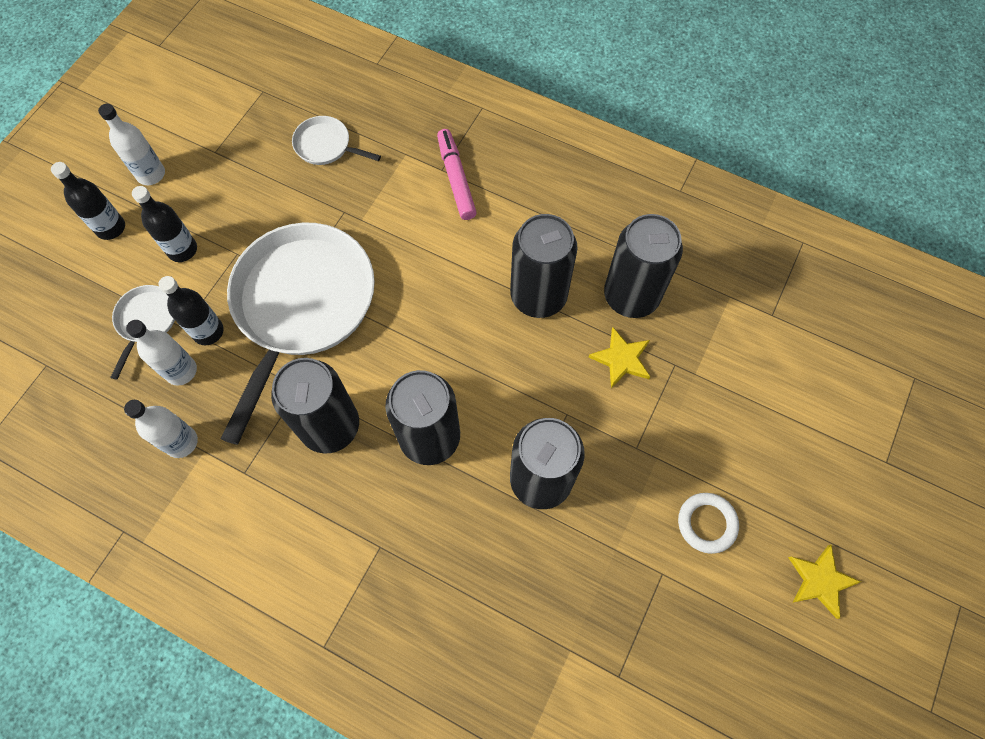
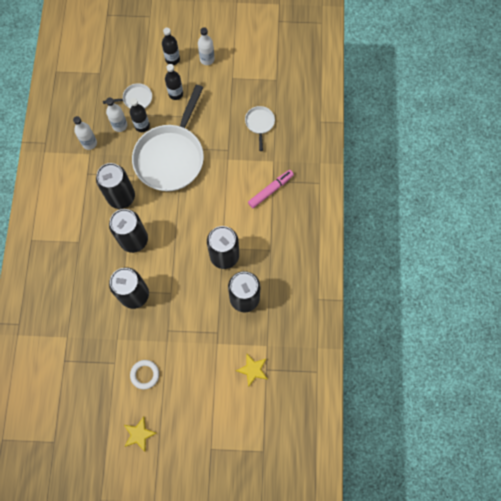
camera: 65 degrees right, 5 degrees up
white pan [221,223,375,445] -> white pan turned 120 degrees clockwise [132,85,204,191]
yellow star [589,328,650,388] -> yellow star moved to [236,354,268,387]

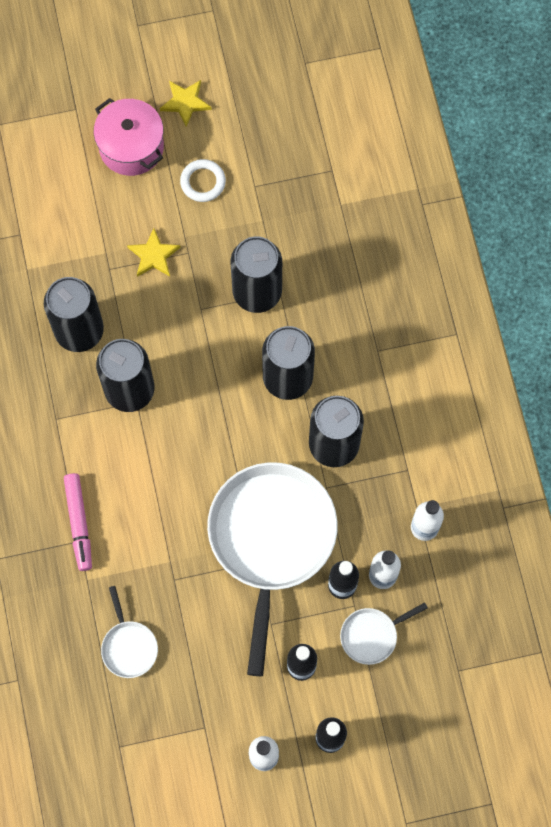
camera: 165 degrees right, 0 degrees up
yellow star [236,354,268,387] -> yellow star moved to [127,228,180,277]
pink marker [248,170,294,208] -> pink marker turned 45 degrees counterclockwise [64,473,92,571]
none -> pink pot [94,98,164,176]

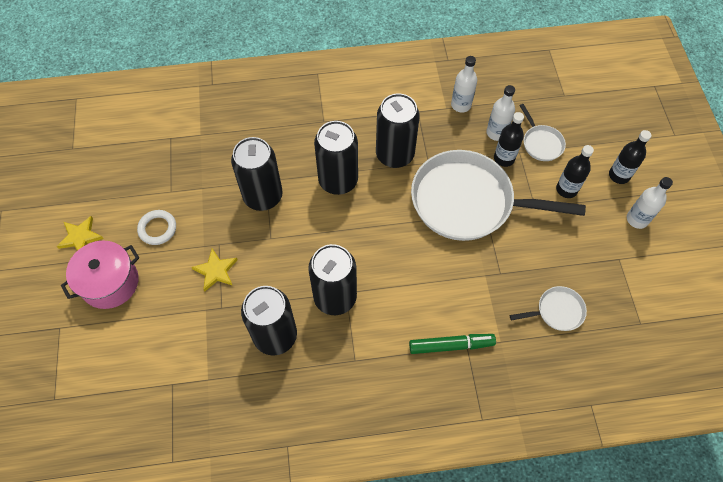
camera: 85 degrees left, 10 degrees down
pink marker [64,473,92,571] -> green marker [409,334,496,354]

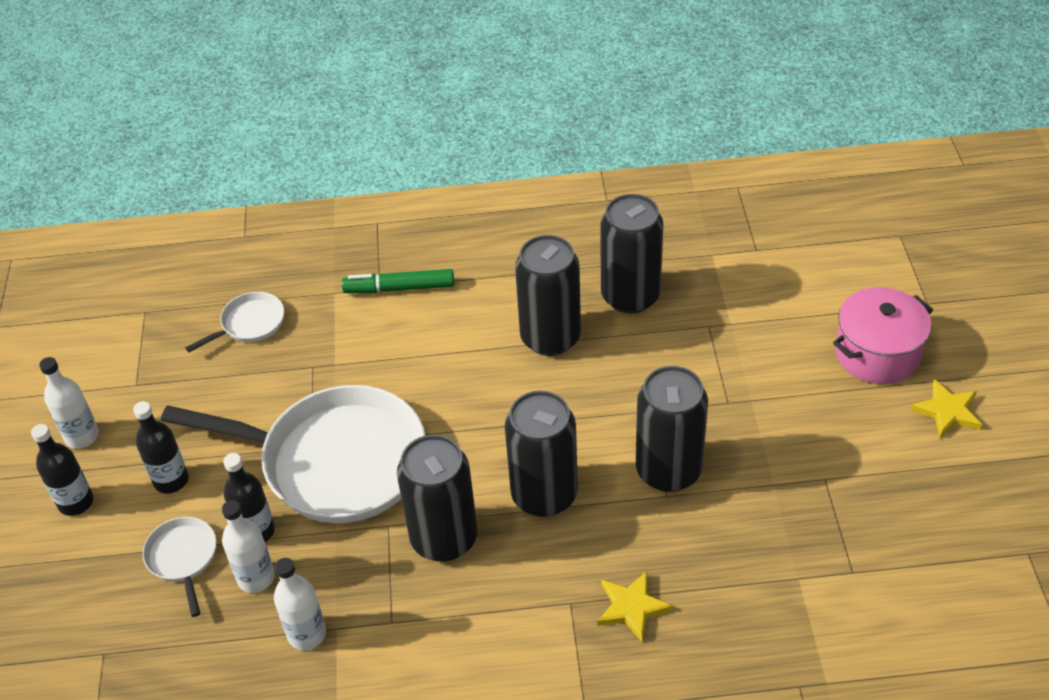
camera: 175 degrees left, 15 degrees down
white ring [137,210,176,245] -> none
yellow star [191,249,238,292] -> yellow star moved to [597,571,673,642]
white pan [510,286,587,331] -> white pan turned 150 degrees clockwise [185,292,284,352]

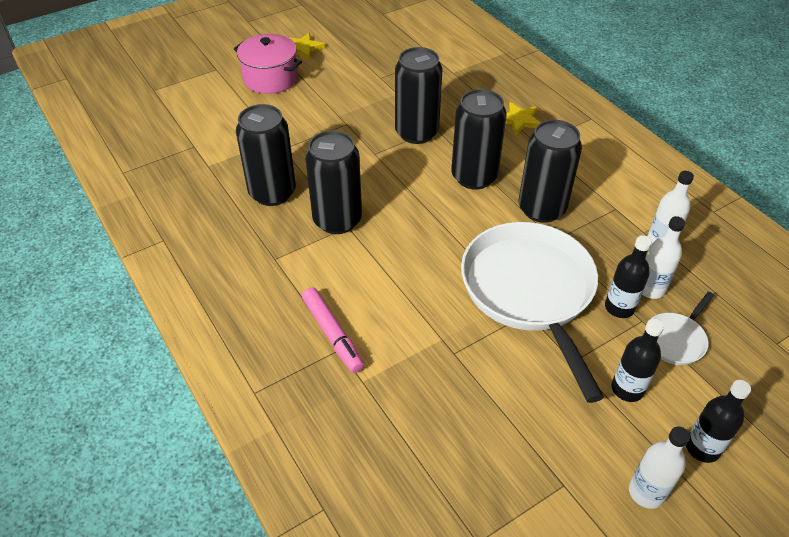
camera: 120 degrees left, 0 degrees up
white pan [185,292,284,352] -> none
green marker [342,269,454,293] -> pink marker [302,287,364,373]

